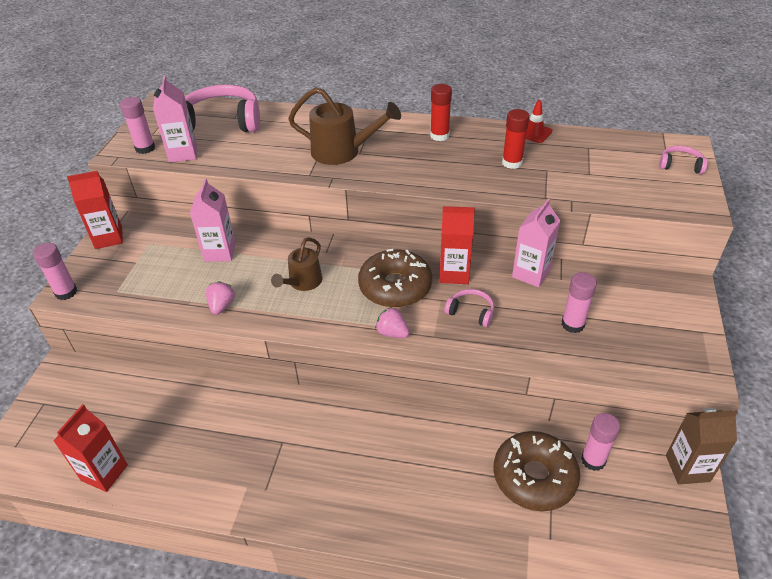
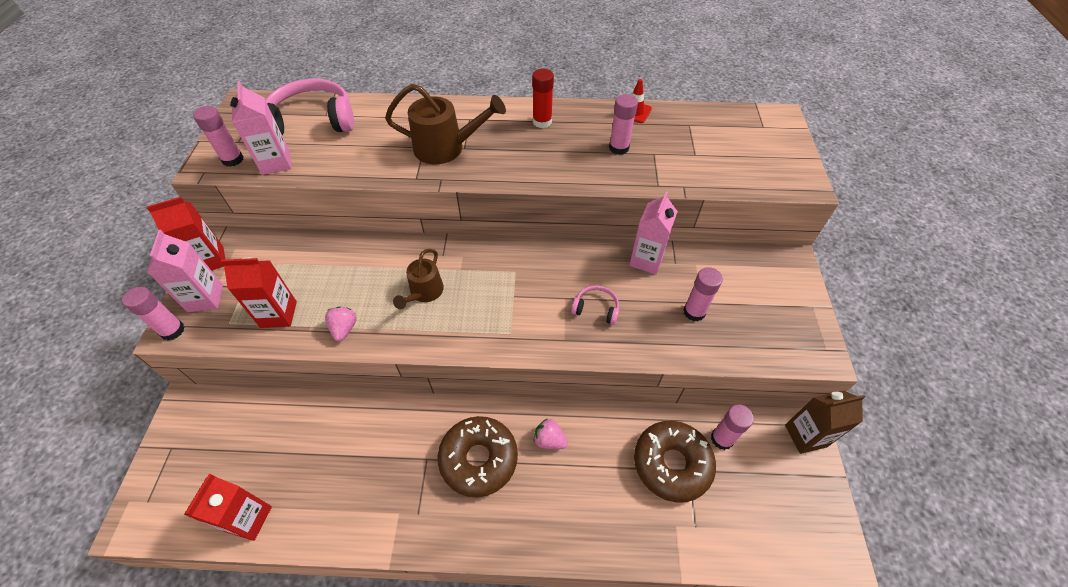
camera: 10 degrees left, 10 degrees up
pink carton [190,178,236,262] -> pink carton moved to [147,230,223,312]
brown donut [358,249,432,308] -> brown donut moved to [437,416,518,497]
pink strawberry [375,307,410,338] -> pink strawberry moved to [534,418,568,449]
red carton [439,206,475,284] -> red carton moved to [221,257,297,328]
red glue stick [502,109,529,169] -> pink glue stick [609,94,638,155]
pink headphones [659,146,708,174] -> none

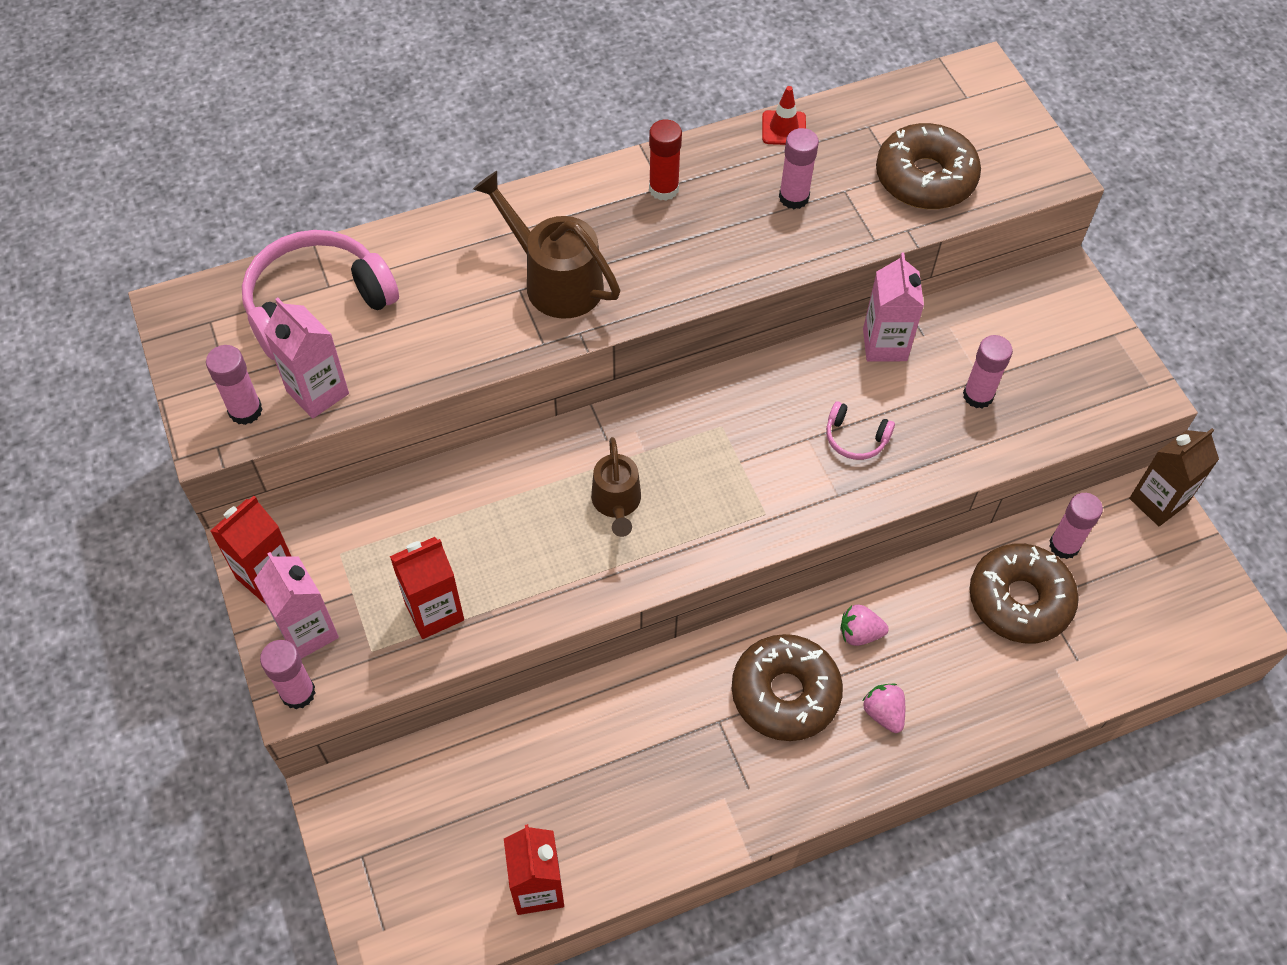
camera: 25 degrees left, 5 degrees up
pink strawberry [325,307,357,341] -> pink strawberry moved to [863,684,905,733]
brown watering can [385,84,506,164] -> brown watering can turned 120 degrees counterclockwise [473,171,620,319]
pink headphones [571,285,619,325] -> pink headphones turned 150 degrees counterclockwise [826,401,895,460]
none -> brown donut [876,123,981,209]

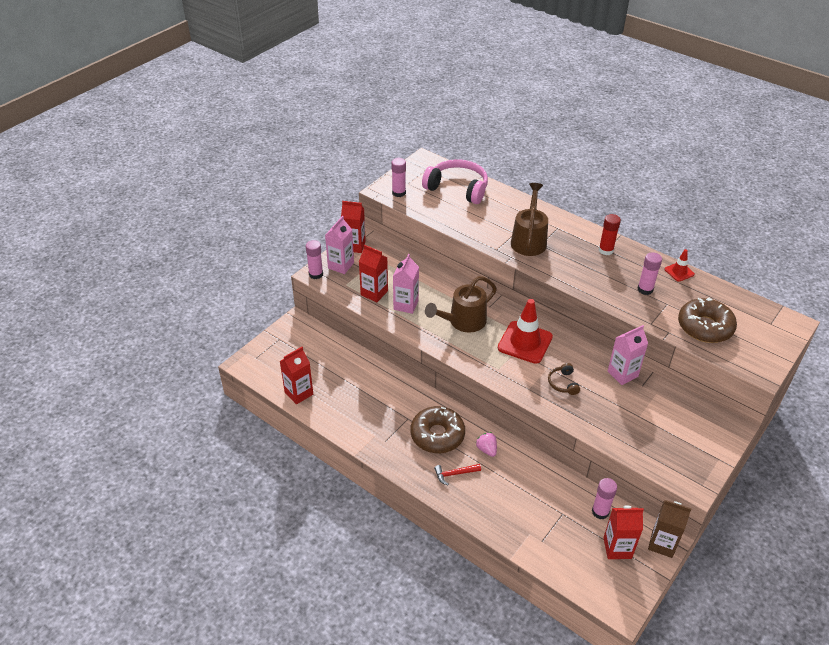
camera: 60 degrees right, 15 degrees down
pink carton [264,298,349,419] -> pink carton moved to [393,254,419,314]
brown watering can [591,437,641,537] -> brown watering can [425,276,497,333], size x1.56
pink headphones [826,401,895,460] -> brown headphones [548,363,580,395]
pink strawberry [863,684,905,733] -> red hammer [434,464,481,485]
pink glue stick [963,335,1013,408] -> none
brown donut [969,543,1079,643] -> none
none -> red traffic cone [498,299,553,364]
none -> red carton [604,506,644,559]

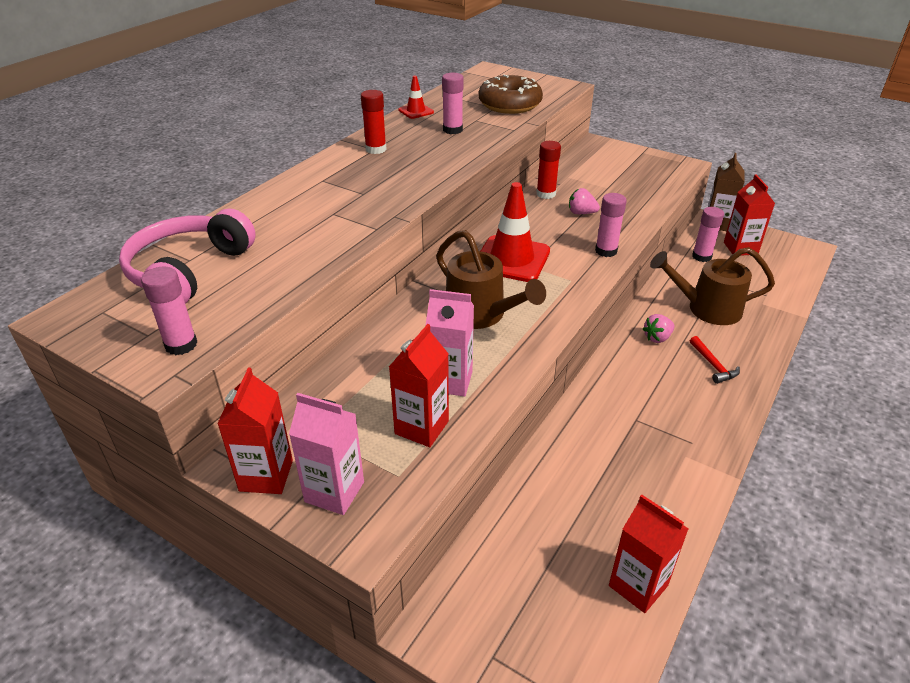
camera: 95 degrees left, 5 degrees down
pink glue stick [306,240,323,279] -> pink glue stick moved to [595,193,627,257]
brown donut [410,406,465,453] -> none
brown watering can [511,183,548,256] -> brown watering can moved to [650,247,775,325]
brown headphones [548,363,580,395] -> none
pink carton [608,325,648,385] -> red glue stick [536,141,561,199]
none -> pink strawberry [569,188,600,214]

